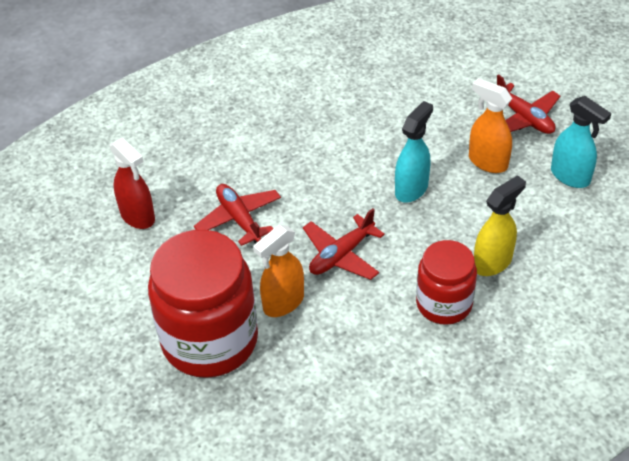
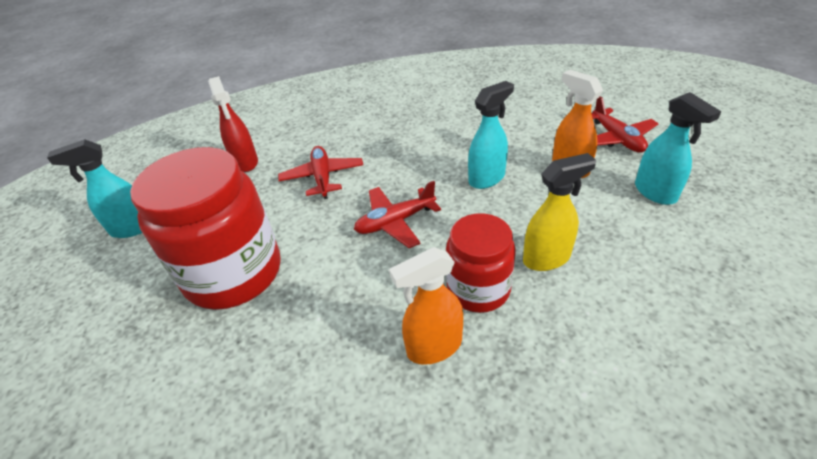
camera: 20 degrees right, 5 degrees down
orange spray bottle [253,225,304,317] -> orange spray bottle moved to [389,247,463,365]
none -> turquoise spray bottle [47,139,142,238]

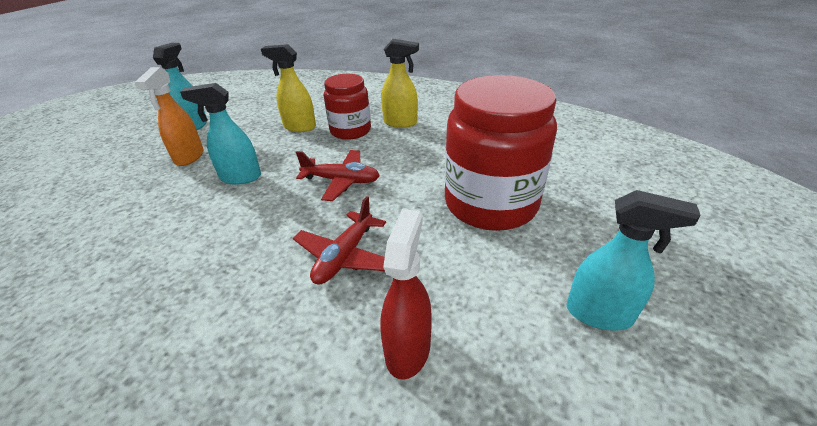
camera: 145 degrees left, 5 degrees down
orange spray bottle [389,247,463,365] -> yellow spray bottle [381,39,419,128]
red plane [591,96,658,153] -> none

